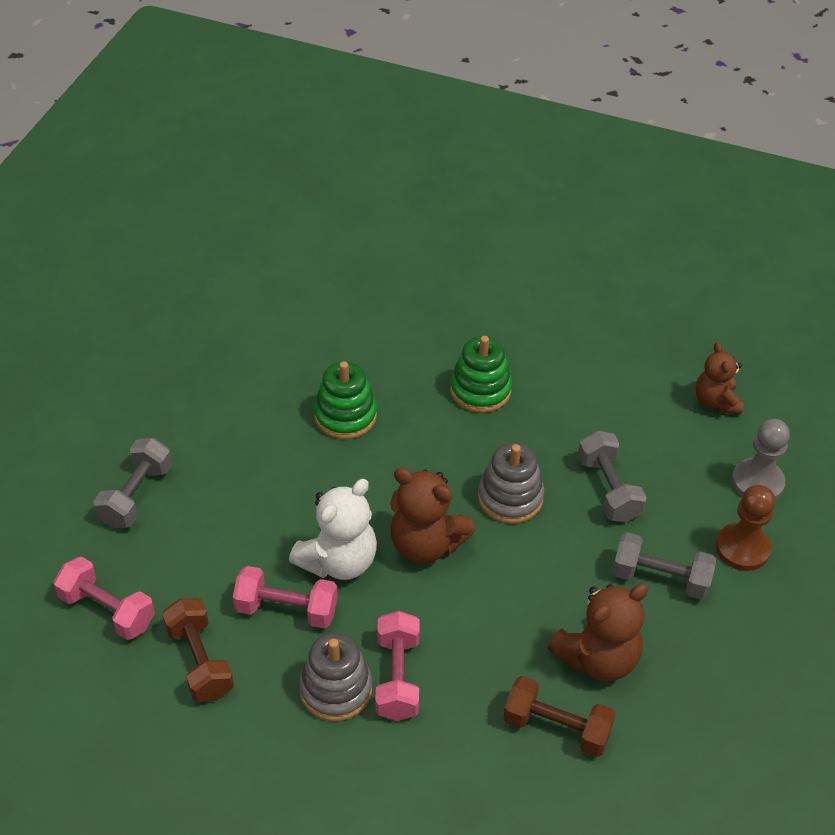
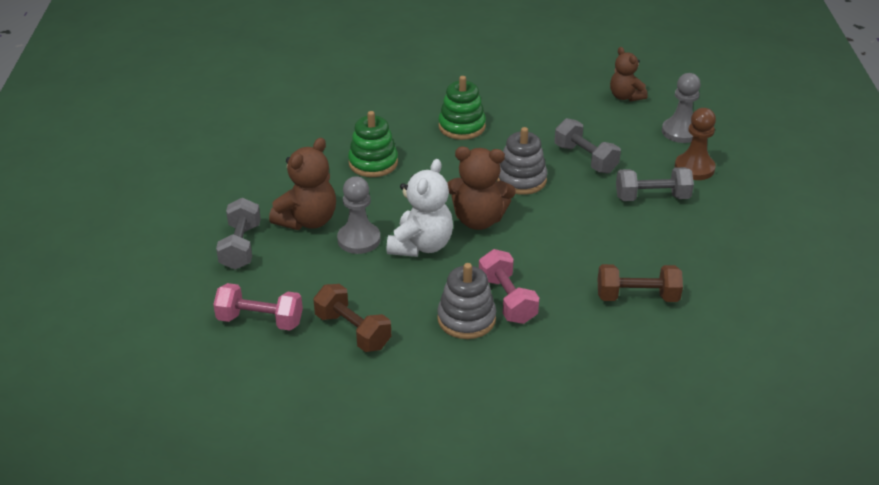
camera: 20 degrees left, 10 degrees down
pink dumbbell [233,566,338,629] -> none
brown teddy bear [547,584,648,682] -> brown teddy bear moved to [269,138,336,230]
none -> grey pawn [337,176,381,254]

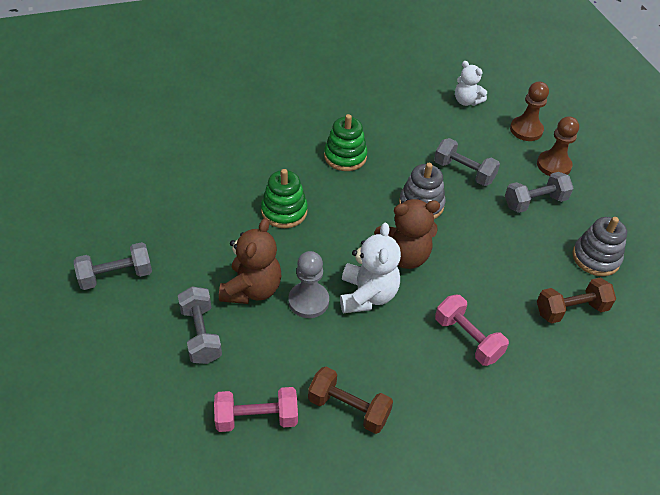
camera: 20 degrees left, 10 degrees up
grey stacking toy [437,263,496,339] -> grey stacking toy moved to [572,217,627,276]
brown teddy bear [610,47,648,101] -> white teddy bear [455,61,487,106]
grey pawn [662,73,701,143] -> brown pawn [510,82,549,141]
none -> grey dumbbell [74,242,152,290]

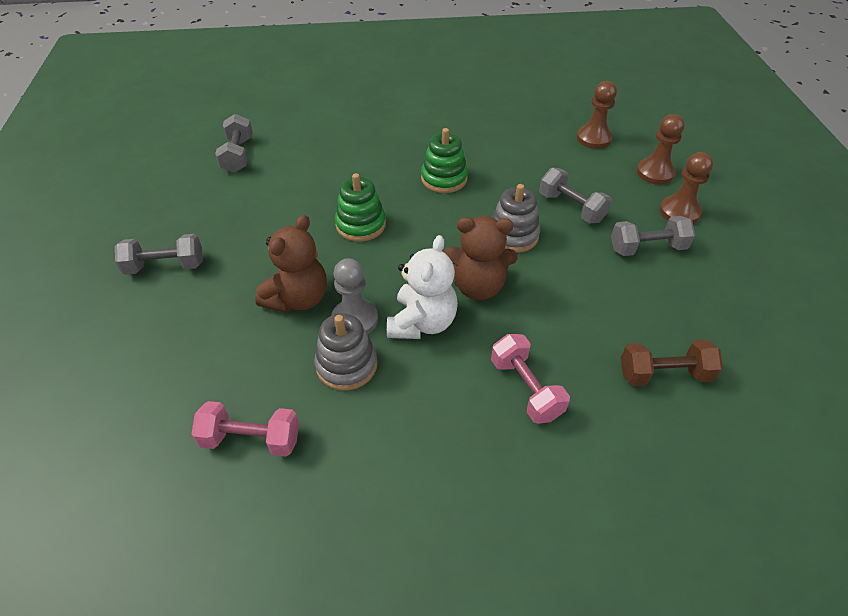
camera: 15 degrees right, 0 degrees up
grey dumbbell [178,286,222,364] -> grey dumbbell moved to [215,114,253,173]
brown dumbbell [308,367,393,434] -> none
white teddy bear [455,61,487,106] -> brown pawn [577,81,617,149]
grey stacking toy [572,217,627,276] -> grey stacking toy moved to [314,313,378,391]

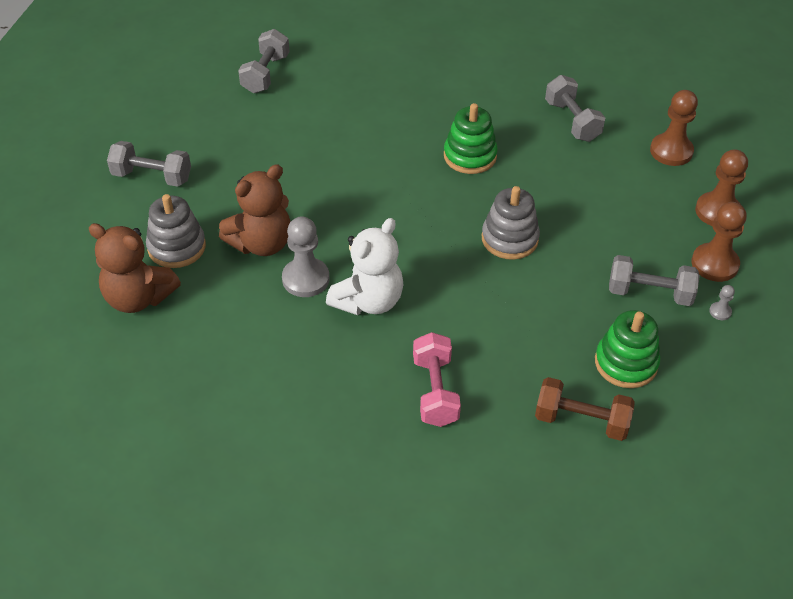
camera: 20 degrees right, 0 degrees up
pink dumbbell [192,401,299,457] -> none
grey stacking toy [314,313,378,391] -> grey stacking toy moved to [146,194,206,268]
green stacking toy [335,173,386,242] -> green stacking toy moved to [595,310,660,388]
brown teddy bear [444,216,518,300] -> brown teddy bear moved to [89,223,181,313]
grey dumbbell [539,168,612,223] -> grey dumbbell moved to [545,75,605,142]
none -> grey pawn [709,285,735,320]

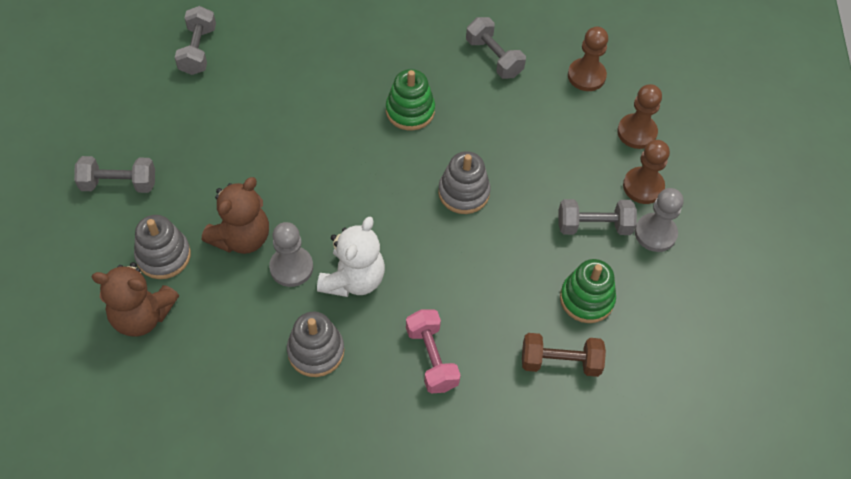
camera: 15 degrees left, 10 degrees up
grey pawn [709,285,735,320] -> grey pawn [635,188,684,252], size x2.24
none -> grey stacking toy [287,312,344,377]

